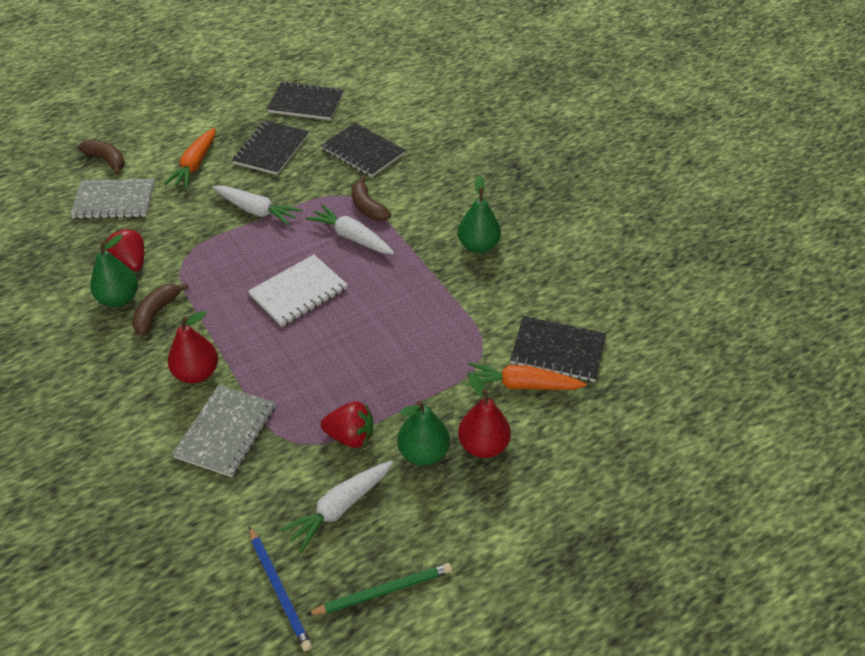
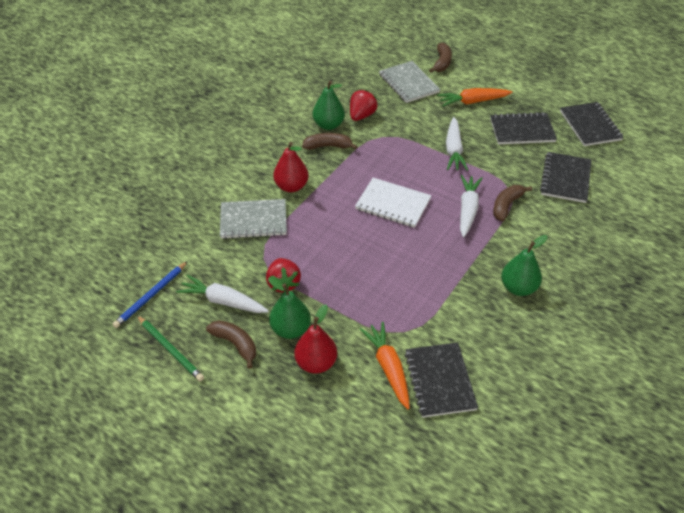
camera: 65 degrees right, 0 degrees up
none -> brown banana [206,320,256,369]

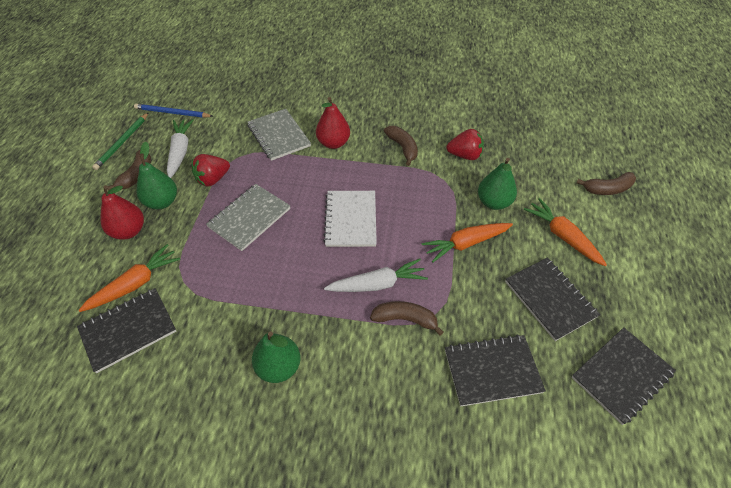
camera: 65 degrees right, 5 degrees up
green pear [313,80,345,130] -> green pear moved to [478,158,517,210]
grey notebook [379,61,440,103] -> grey notebook moved to [206,184,290,251]
white carrot [446,117,468,171] -> orange carrot [421,223,513,263]

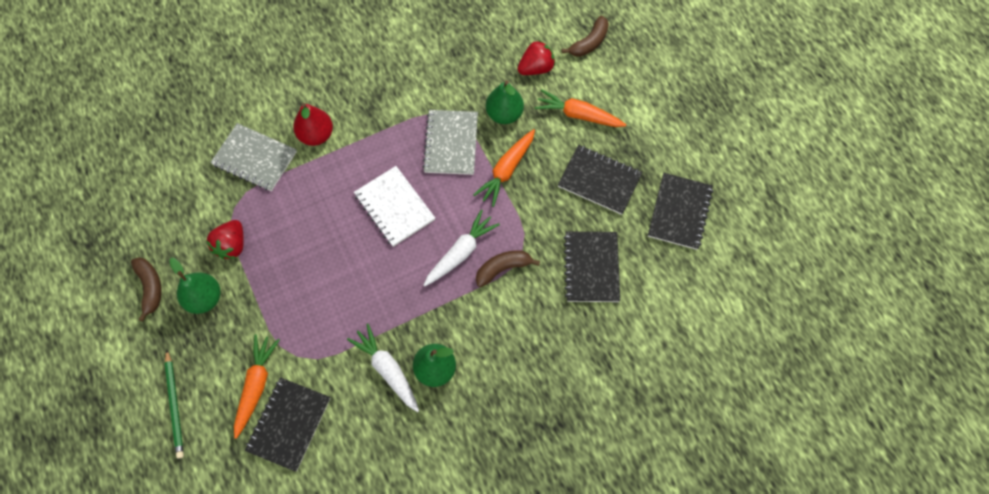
camera: 35 degrees left, 15 degrees up
green pencil [92,112,149,170] -> green pencil moved to [165,350,184,459]
red pear [100,185,144,240] -> none
blue pencil [134,104,213,118] -> none
white carrot [167,119,194,178] -> white carrot moved to [347,323,419,412]
grey notebook [206,184,290,251] -> grey notebook moved to [422,110,478,175]
brown banana [384,126,418,166] -> none
black notebook [445,334,546,406] -> black notebook turned 45 degrees counterclockwise [563,232,620,302]
red strawberry [446,129,484,160] -> red strawberry moved to [518,40,555,75]

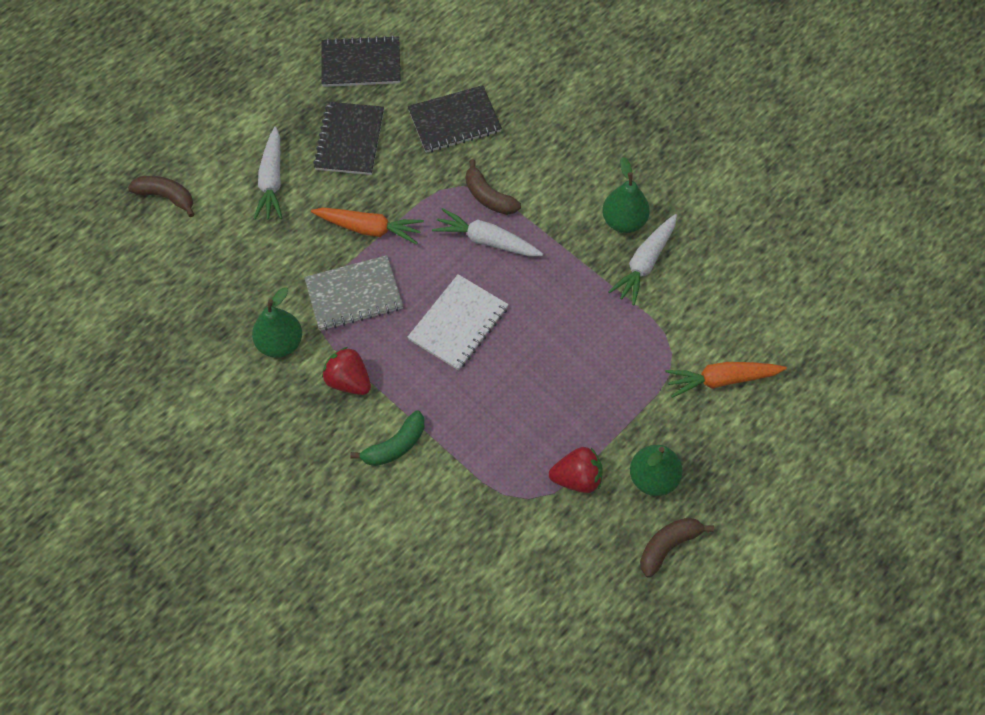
camera: 110 degrees left, 5 degrees down
green pencil [165,350,184,459] -> none
grey notebook [211,123,297,191] -> none
black notebook [244,377,330,472] -> none
red pear [293,103,333,146] -> green banana [350,410,424,466]
green pear [486,80,524,124] -> green pear moved to [252,287,302,358]
red strawberry [518,40,555,75] -> red strawberry moved to [322,347,371,395]
orange carrot [535,89,626,127] -> white carrot [254,127,283,220]

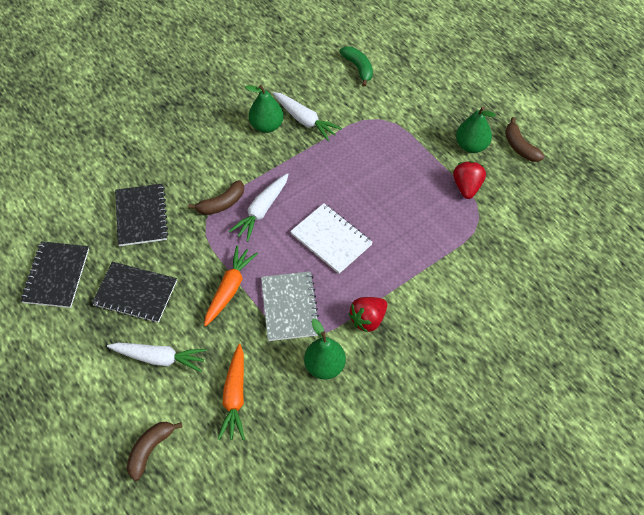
camera: 80 degrees left, 5 degrees down
green banana [350,410,424,466] -> green banana moved to [340,46,373,87]
orange carrot [665,362,787,398] -> orange carrot moved to [218,344,245,440]

